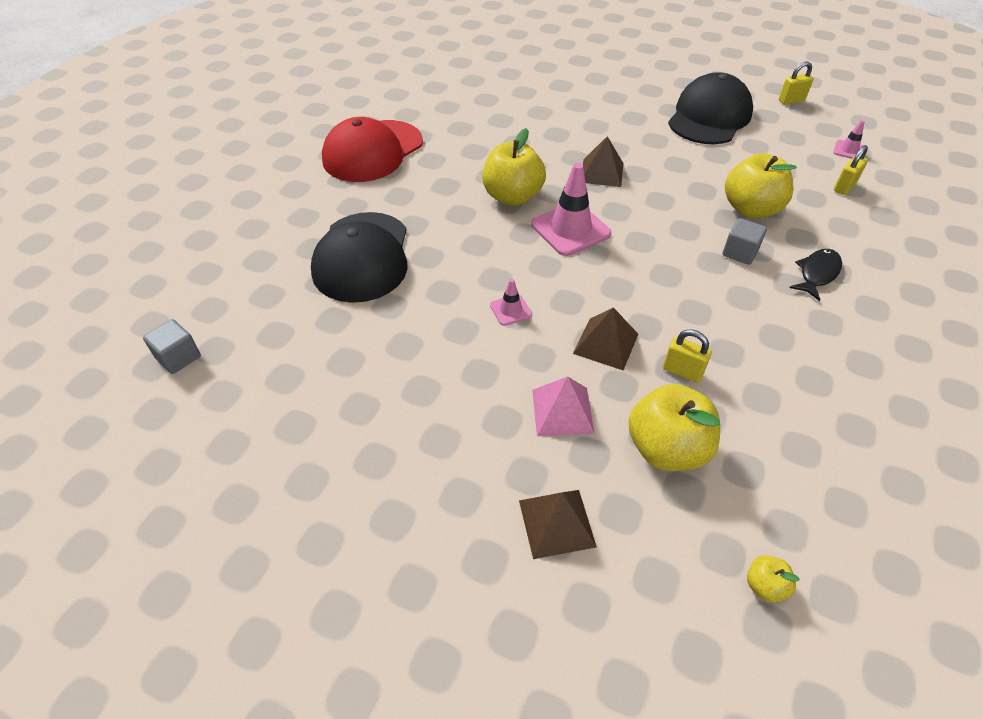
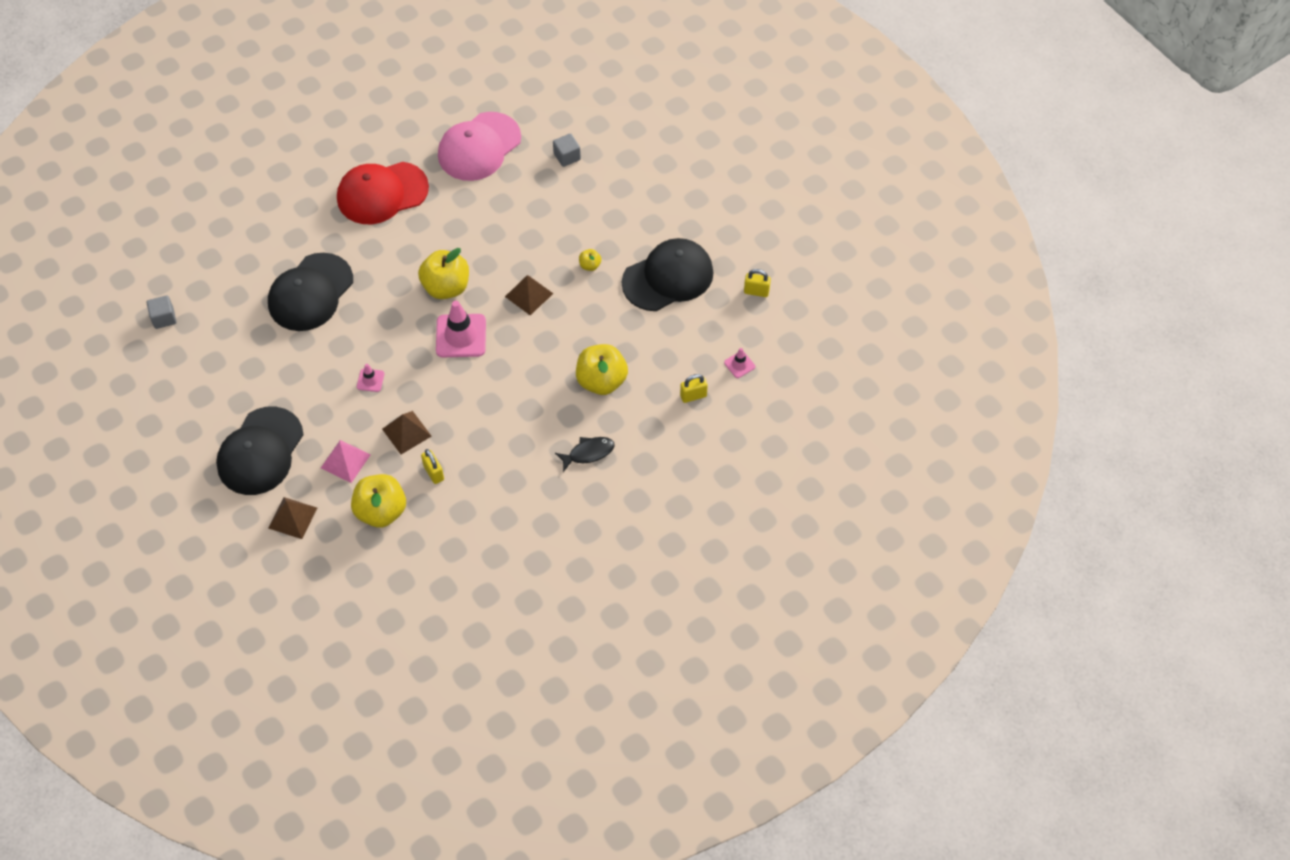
camera: 30 degrees right, 10 degrees up
grey cube [722,218,767,265] -> grey cube moved to [553,133,581,167]
yellow apple [747,555,800,603] -> yellow apple moved to [579,249,601,271]
none -> black cap [216,407,303,495]
none -> pink cap [438,112,521,181]

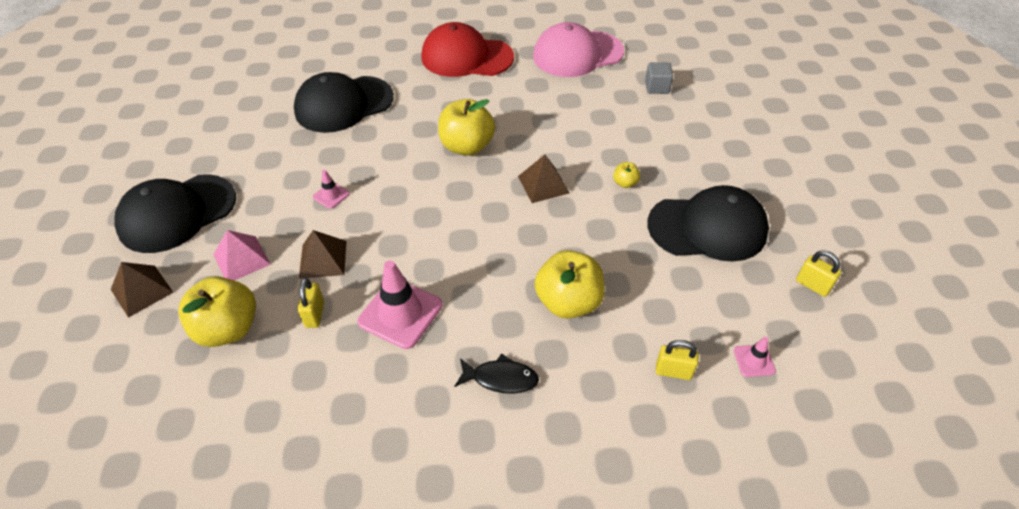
camera: 30 degrees right, 10 degrees down
grey cube [147,295,177,329] -> none
pink traffic cone [436,301,486,357] -> pink traffic cone moved to [357,260,443,349]

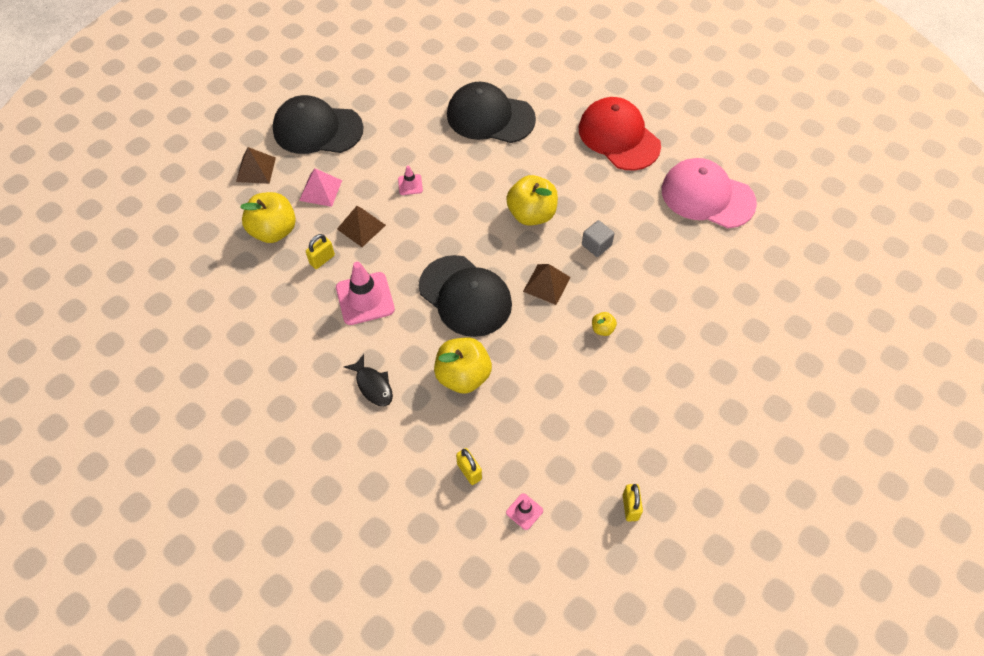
camera: 45 degrees right, 10 degrees up
grey cube [645,62,673,94] -> grey cube moved to [582,220,614,257]
black cap [648,185,769,262] -> black cap moved to [419,255,512,337]

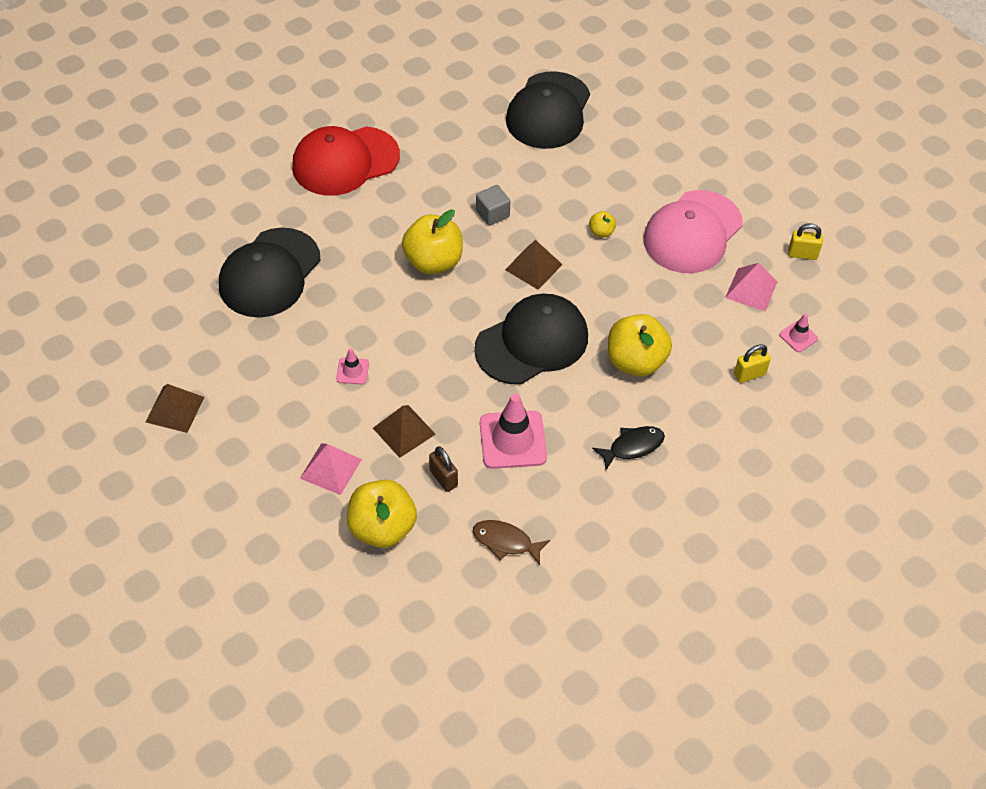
camera: 80 degrees left, 5 degrees down
brown pyramid [236,147,276,184] -> brown pyramid moved to [146,384,204,433]
black cap [273,95,363,154] -> black cap moved to [506,71,590,149]
yellow padlock [306,234,335,269] -> brown padlock [429,446,458,492]
pink cap [662,158,757,228] -> pink cap moved to [643,190,743,273]
none -> brown fish [473,520,550,565]
none -> pink pyramid [725,263,778,311]

